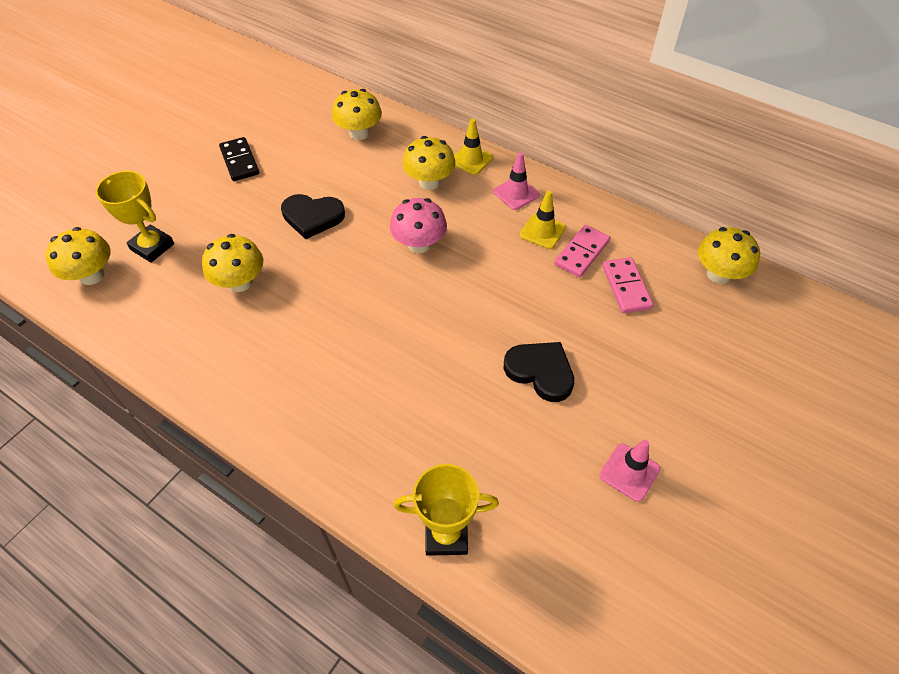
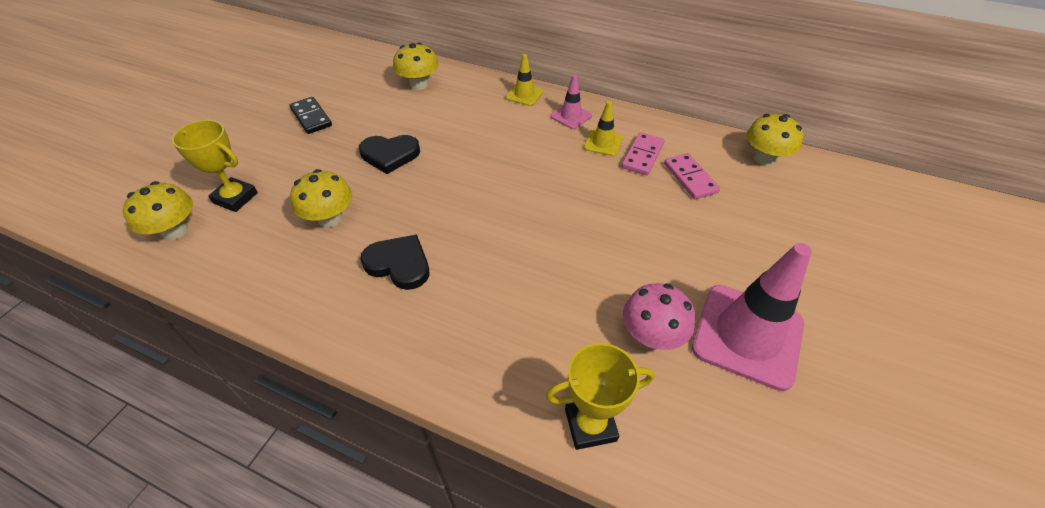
camera: 10 degrees left, 5 degrees down
pink mushroom [390,198,447,253] -> pink mushroom moved to [623,283,696,350]
yellow mushroom [403,136,456,190] -> none
black heart [504,342,575,402] -> black heart moved to [360,234,429,290]
pink traffic cone [600,440,660,502] -> pink traffic cone [692,243,812,391], size x2.05

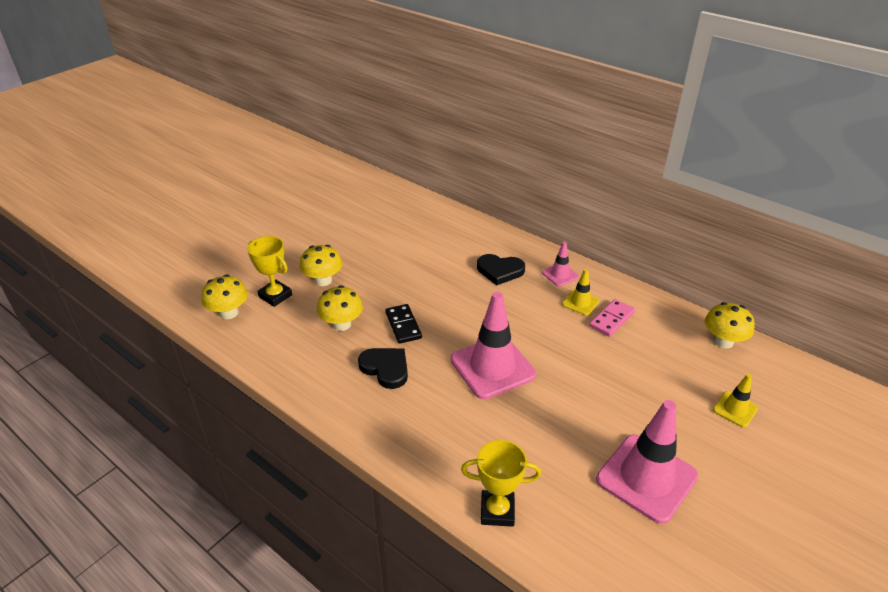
camera: 15 degrees right, 10 degrees down
black domino [290,97,332,134] -> black domino moved to [385,304,422,344]
black heart [359,135,420,174] -> black heart moved to [477,254,525,285]
yellow mushroom [393,42,439,90] -> yellow mushroom moved to [300,245,342,286]
yellow traffic cone [506,54,543,106] -> yellow traffic cone moved to [713,374,758,428]
pink mushroom [623,283,696,350] -> none
pink domino [664,153,720,199] -> none
none -> pink traffic cone [451,292,536,399]

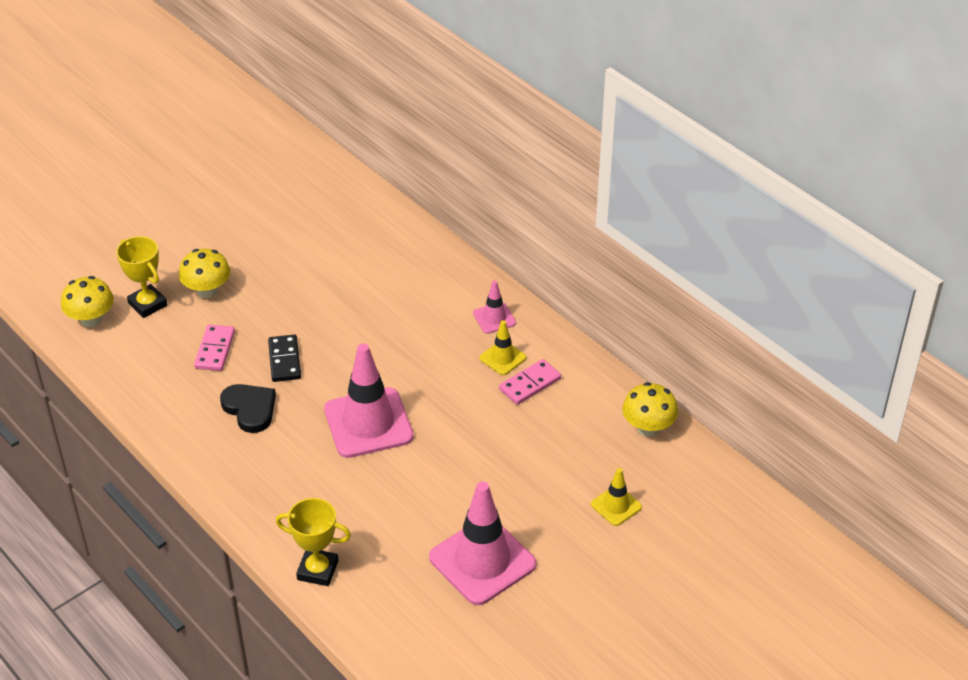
camera: 10 degrees right, 5 degrees up
yellow mushroom [317,285,363,331] -> pink domino [194,325,235,371]
black heart [477,254,525,285] -> none

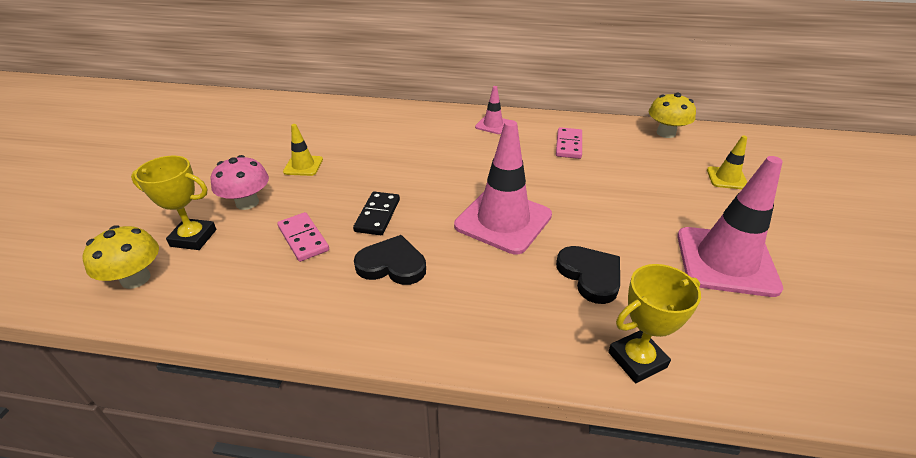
camera: 40 degrees left, 5 degrees down
yellow mushroom [179,249,230,298] -> pink mushroom [211,155,269,210]
black domino [268,334,301,382] -> black domino turned 60 degrees clockwise [353,192,400,235]
yellow traffic cone [479,320,526,375] -> yellow traffic cone moved to [283,124,323,176]
none -> black heart [556,246,620,304]

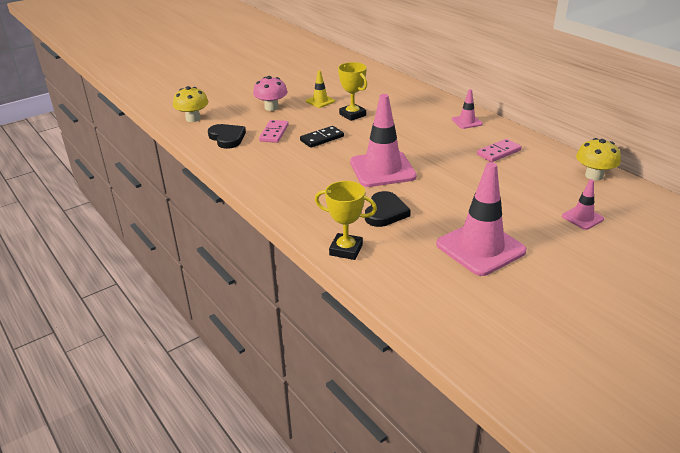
camera: 45 degrees right, 5 degrees down
yellow trophy [131,156,216,250] -> yellow trophy moved to [338,62,367,121]
black heart [354,235,426,285] -> black heart moved to [208,124,246,149]
yellow traffic cone [707,135,747,189] -> pink traffic cone [562,179,604,230]

